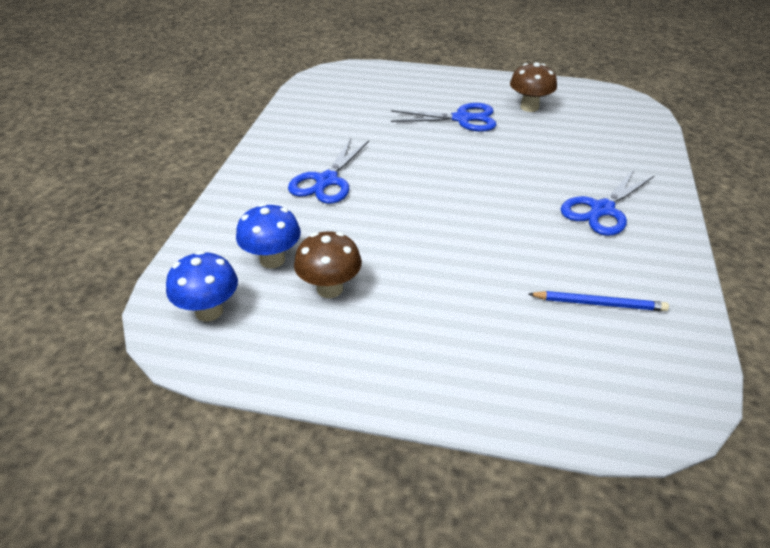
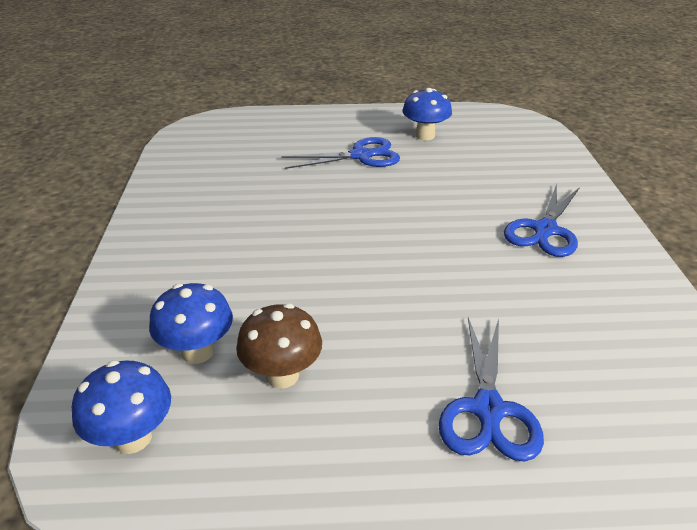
camera: 15 degrees left, 5 degrees down
blue scissors [288,138,369,204] -> blue scissors moved to [439,318,544,461]
brown mushroom [510,62,557,112] -> blue mushroom [402,88,452,140]
blue pencil [529,291,669,311] -> none

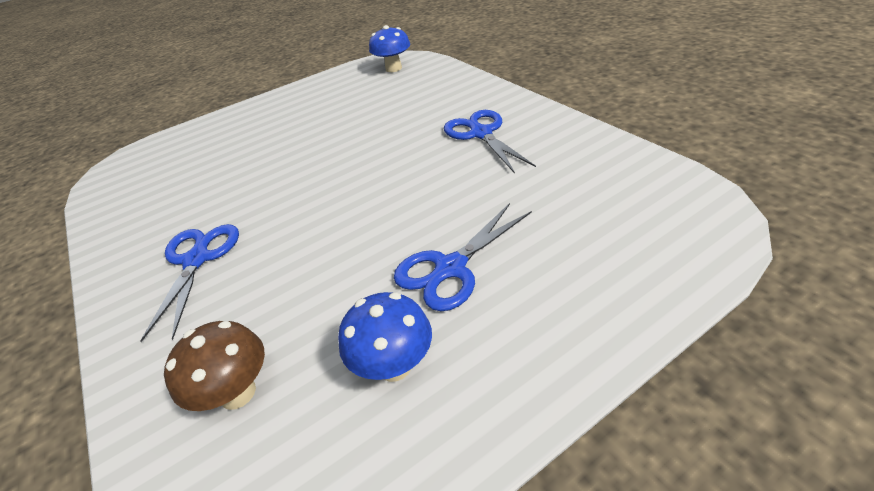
camera: 155 degrees right, 5 degrees up
blue mushroom [149,283,233,364] -> none
brown mushroom [236,303,322,389] -> brown mushroom moved to [164,321,265,411]
blue scissors [439,318,544,461] -> blue scissors moved to [444,110,536,173]

